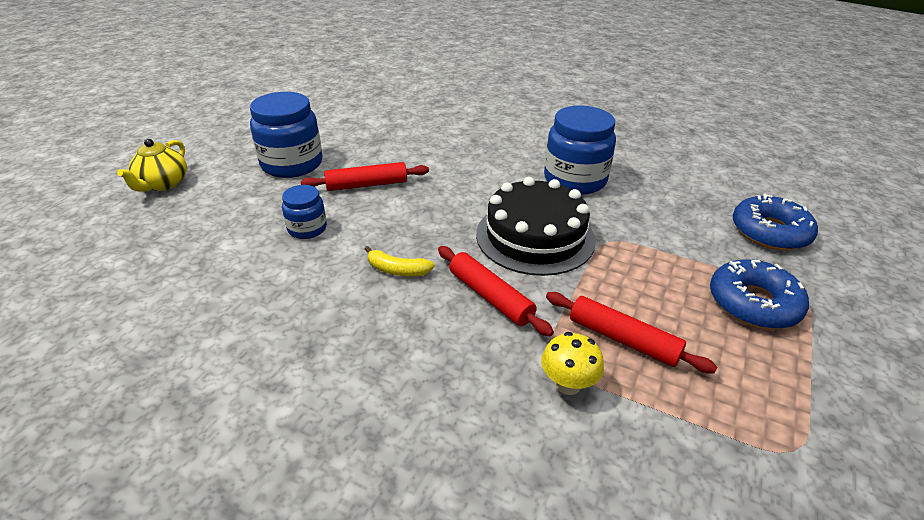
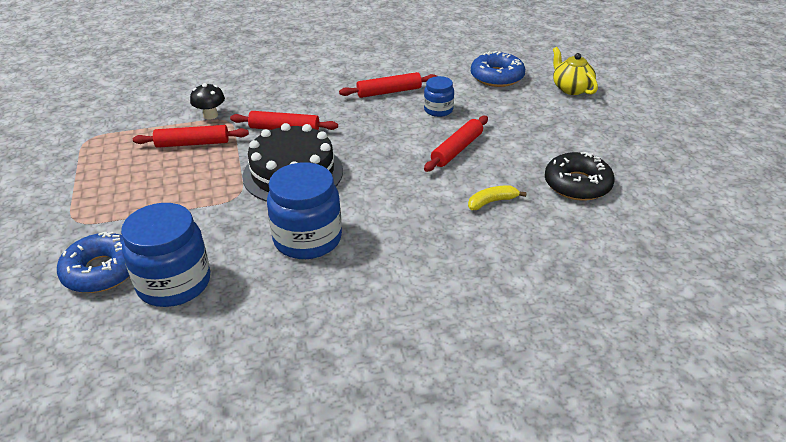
camera: 140 degrees right, 0 degrees up
blue jar [250,92,322,178] -> blue jar moved to [121,203,211,307]
yellow banana [365,246,435,277] -> yellow banana moved to [468,185,527,210]
yellow mushroom [541,332,604,395] -> black mushroom [190,83,225,120]
blue donut [710,259,809,329] -> blue donut moved to [471,51,525,87]
none -> red rolling pin [339,72,437,98]
none -> black donut [545,152,615,201]

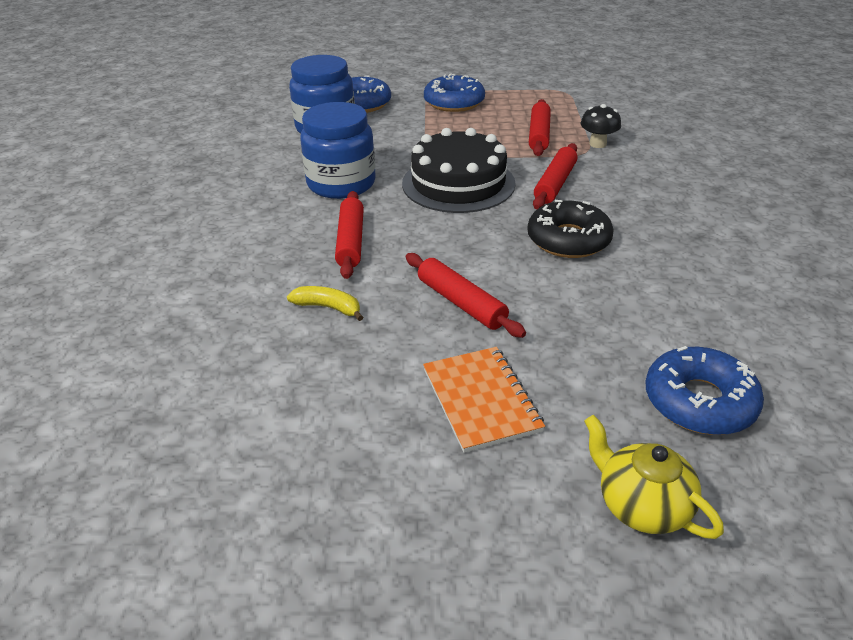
camera: 105 degrees right, 0 degrees up
red rolling pin [339,72,437,98] -> red rolling pin moved to [335,191,364,279]
blue jar [424,76,454,117] -> none
yellow banana [468,185,527,210] -> yellow banana turned 60 degrees counterclockwise [287,286,363,321]
black donut [545,152,615,201] -> black donut moved to [527,200,614,258]
yellow teapot [553,47,598,95] -> yellow teapot turned 120 degrees counterclockwise [584,415,724,539]
none -> orange notebook [423,347,545,453]
none -> blue donut [424,73,485,112]

